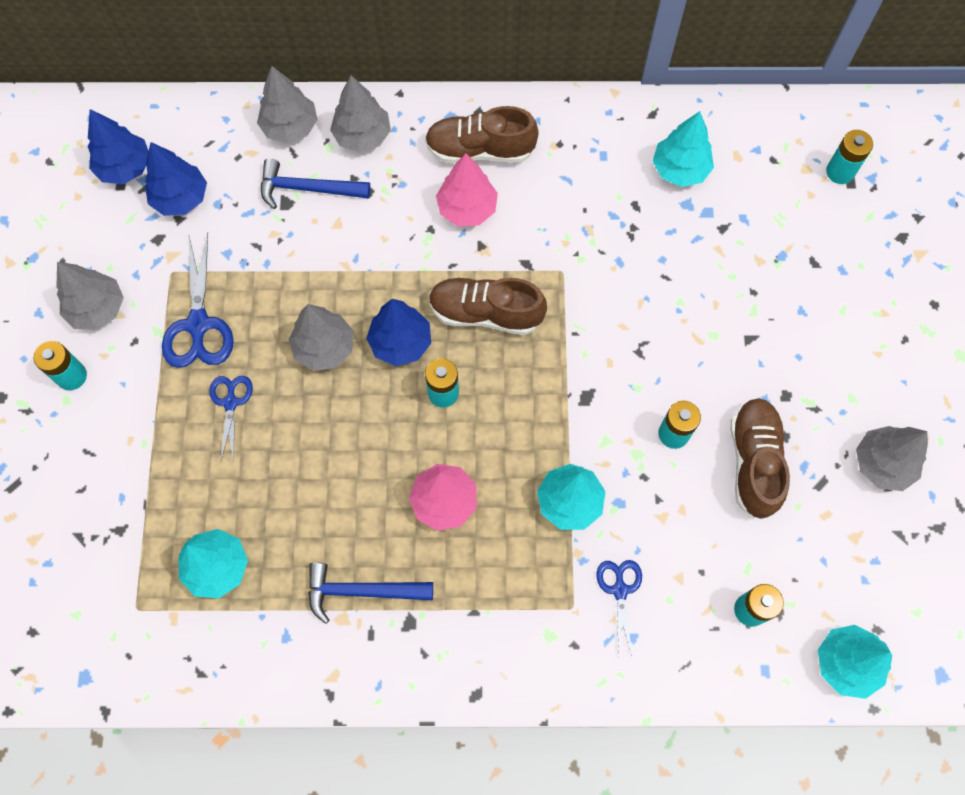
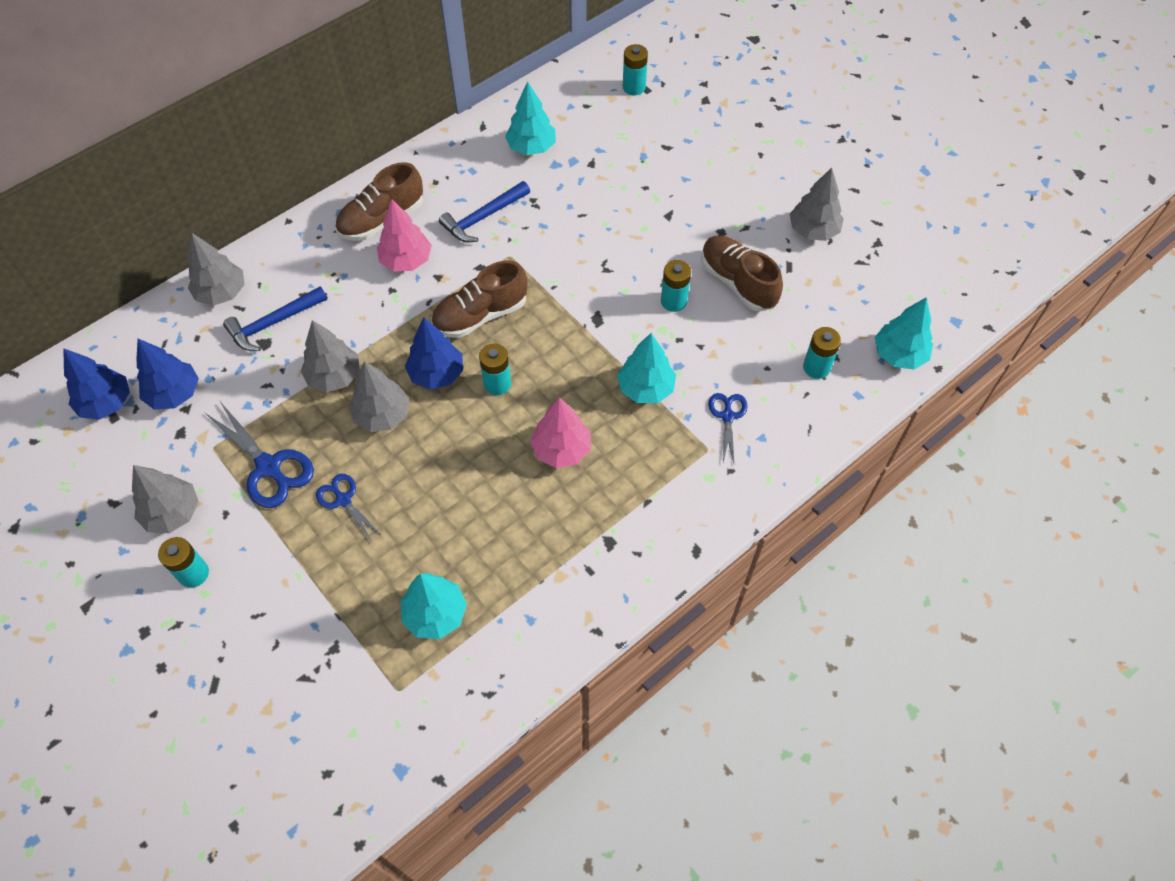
camera: 40 degrees left, 10 degrees down
blue hammer [308,563,433,624] -> blue hammer moved to [439,181,530,242]
grey tree [330,75,391,153] -> grey tree moved to [301,320,360,392]
blue scissors [596,560,642,656] -> blue scissors turned 45 degrees clockwise [708,393,748,463]

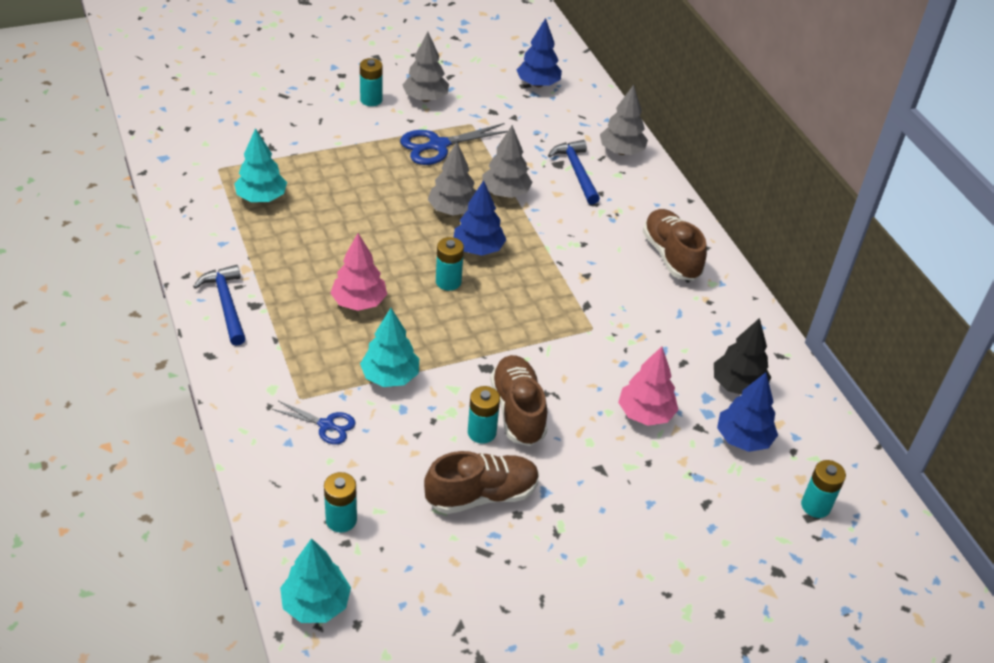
camera: 105 degrees right, 15 degrees down
blue tree [137,339,199,409] -> blue tree moved to [717,372,778,452]
blue scissors [316,474,382,542] -> none
pink tree [377,199,432,272] -> pink tree moved to [618,347,678,426]
brown shoe [431,260,528,338] -> brown shoe moved to [490,355,547,446]
blue hammer [439,181,530,242] -> blue hammer moved to [193,265,246,346]
turquoise tree [505,81,556,155] -> black tree [714,318,772,395]
grey tree [790,167,844,241] -> none

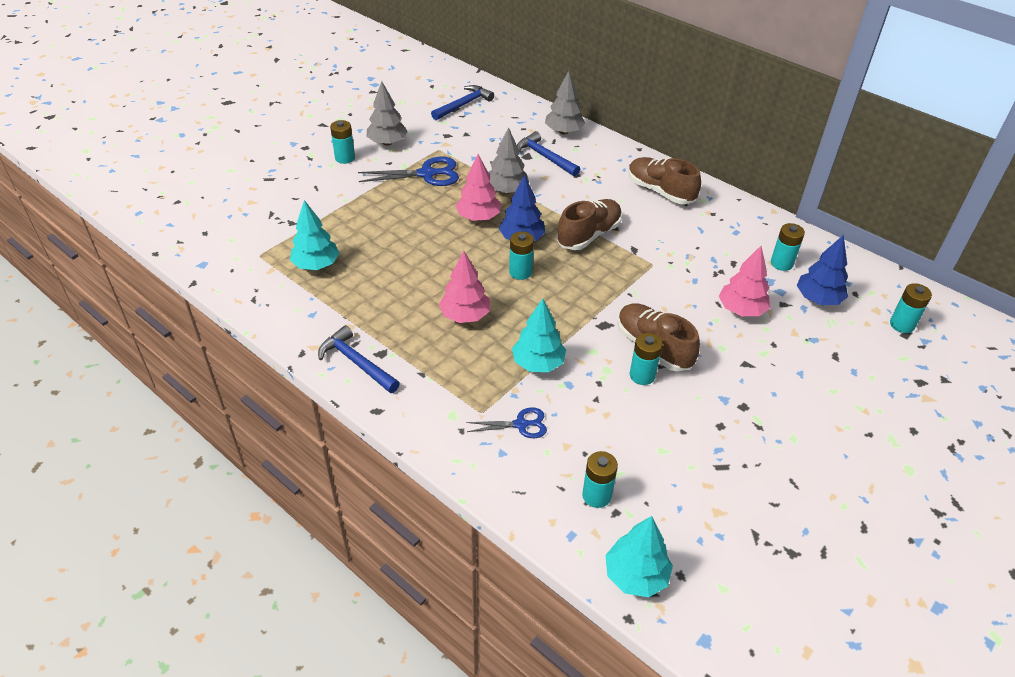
camera: 25 degrees left, 0 degrees up
blue scissors [400,123,508,165] -> blue scissors turned 135 degrees counterclockwise [358,157,459,186]
brown shoe [424,451,539,514] -> brown shoe moved to [557,199,622,250]
grey tree [428,142,476,215] -> pink tree [455,154,501,221]
blue tree [517,18,562,87] -> blue hammer [431,85,494,120]
black tree [714,318,772,395] -> turquoise battery [771,223,805,271]

